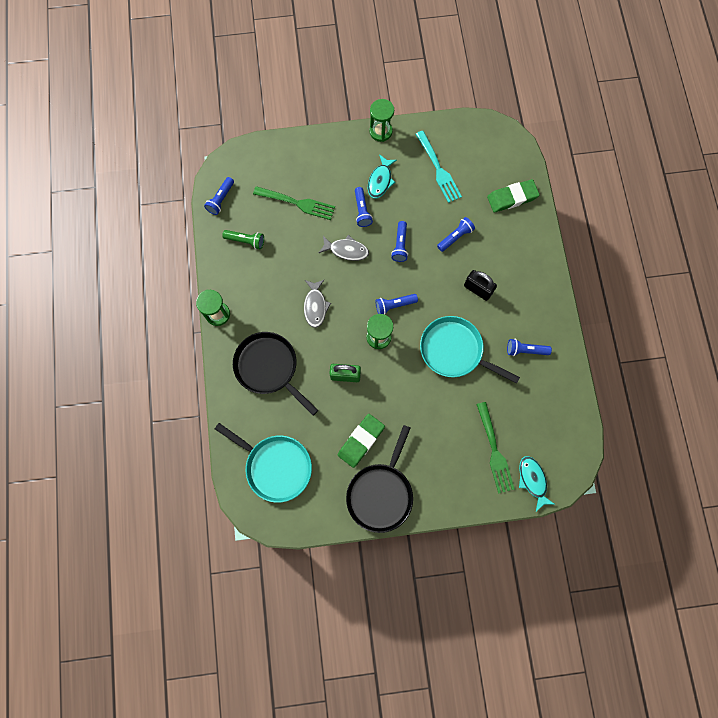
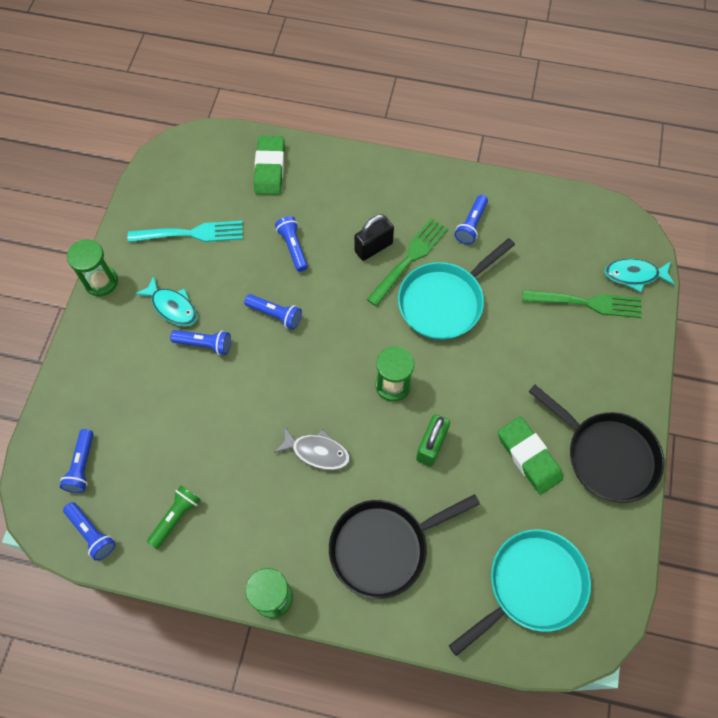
camera: 70 degrees left, 10 degrees down
green fork [253,186,335,220] -> green fork moved to [367,218,448,306]
grey fish [319,235,369,261] -> none
blue flashlight [375,294,418,315] -> blue flashlight moved to [60,429,93,493]

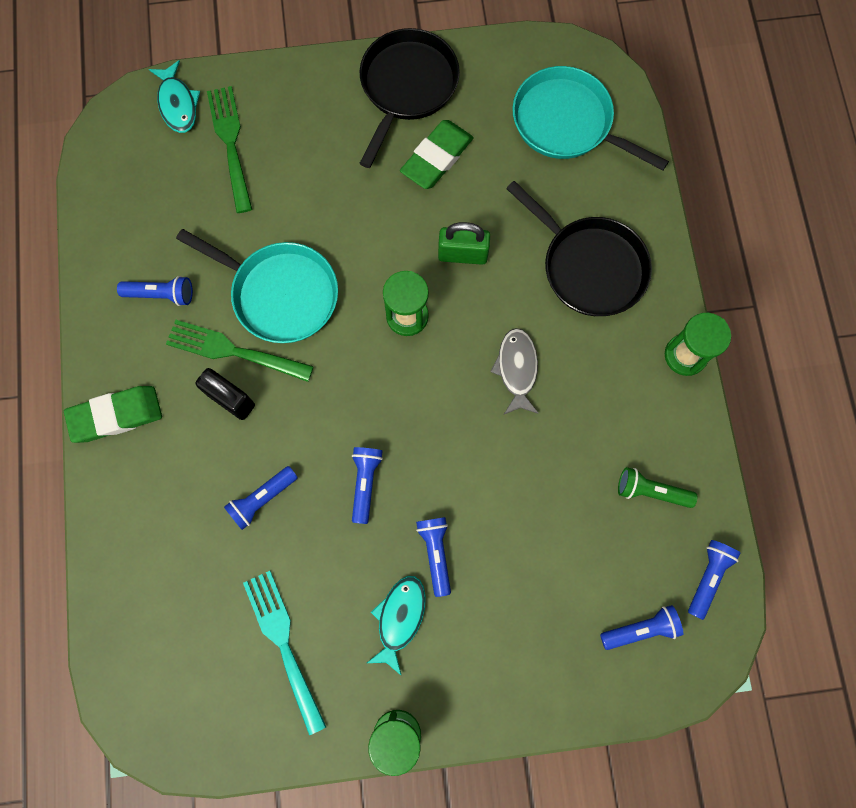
camera: 110 degrees left, 10 degrees up
green eraser [254,136,285,195] -> green eraser moved to [64,386,162,443]

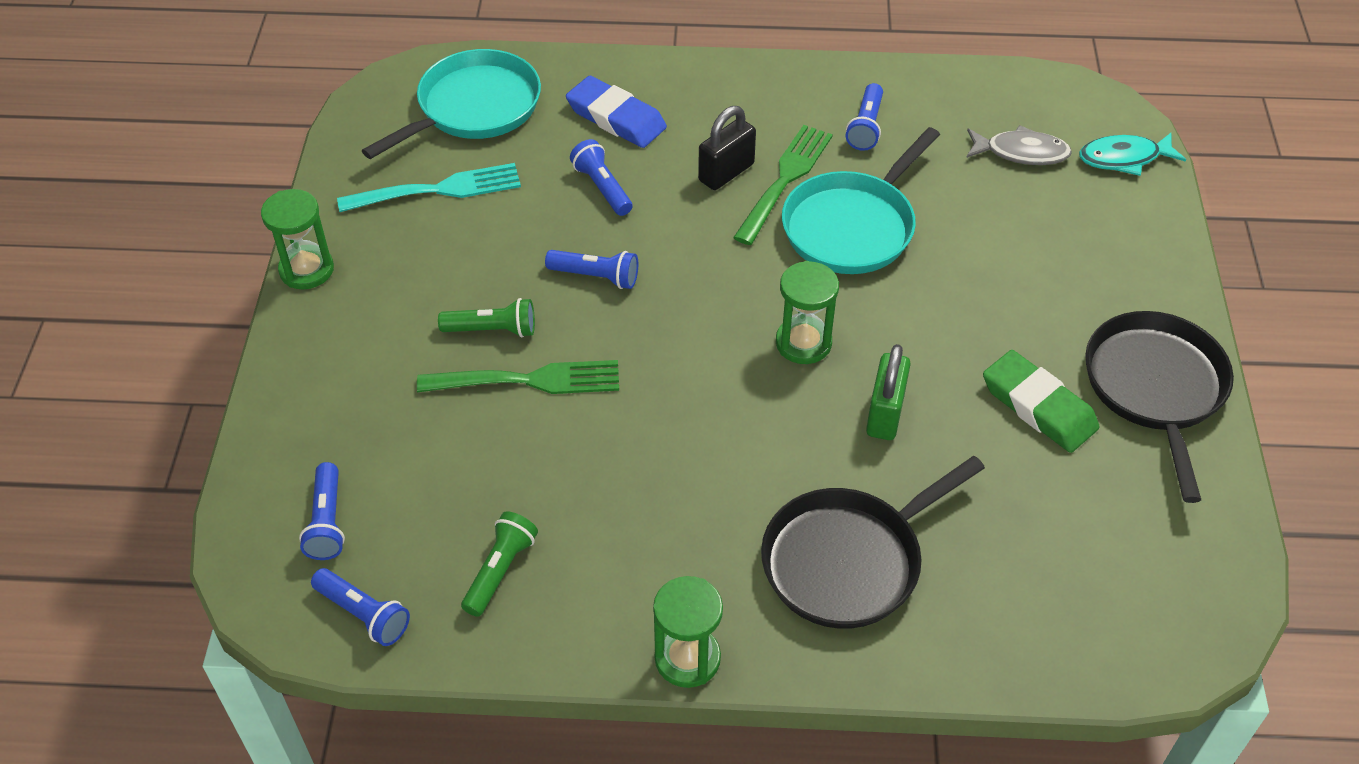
camera: 100 degrees right, 25 degrees down
green eraser [64,386,162,443] -> none
green fork [207,86,252,213] -> green fork moved to [417,360,619,394]
black pan [359,28,460,168] -> black pan turned 120 degrees counterclockwise [1085,311,1234,503]
turquoise fish [367,576,426,676] -> none
blue flashlight [416,517,451,597] -> green flashlight [438,298,535,338]
grey fish [490,328,539,415] -> grey fish moved to [966,125,1072,165]
turquoise pan [512,66,669,171] -> turquoise pan moved to [362,49,541,159]
none -> blue eraser [566,76,667,148]

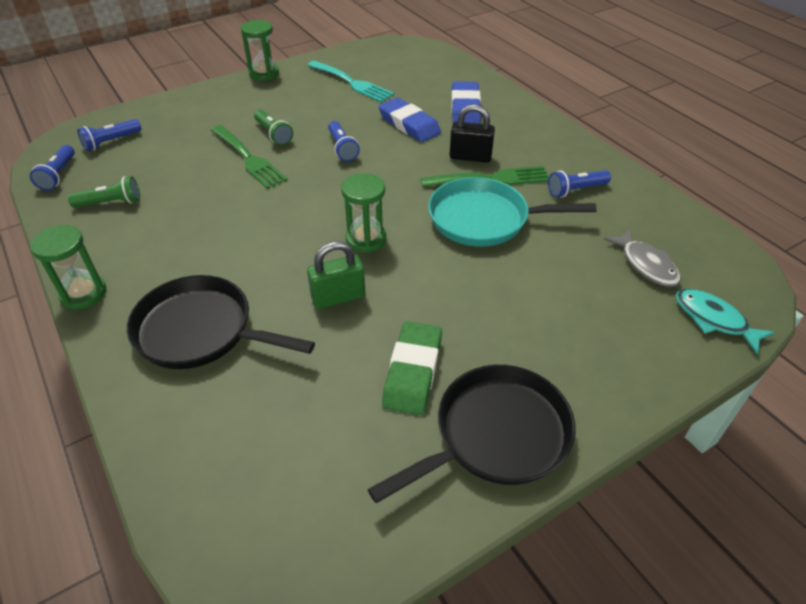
camera: 55 degrees right, 5 degrees down
turquoise pan [362,49,541,159] -> none
blue flashlight [570,139,633,216] -> blue eraser [378,97,441,142]

